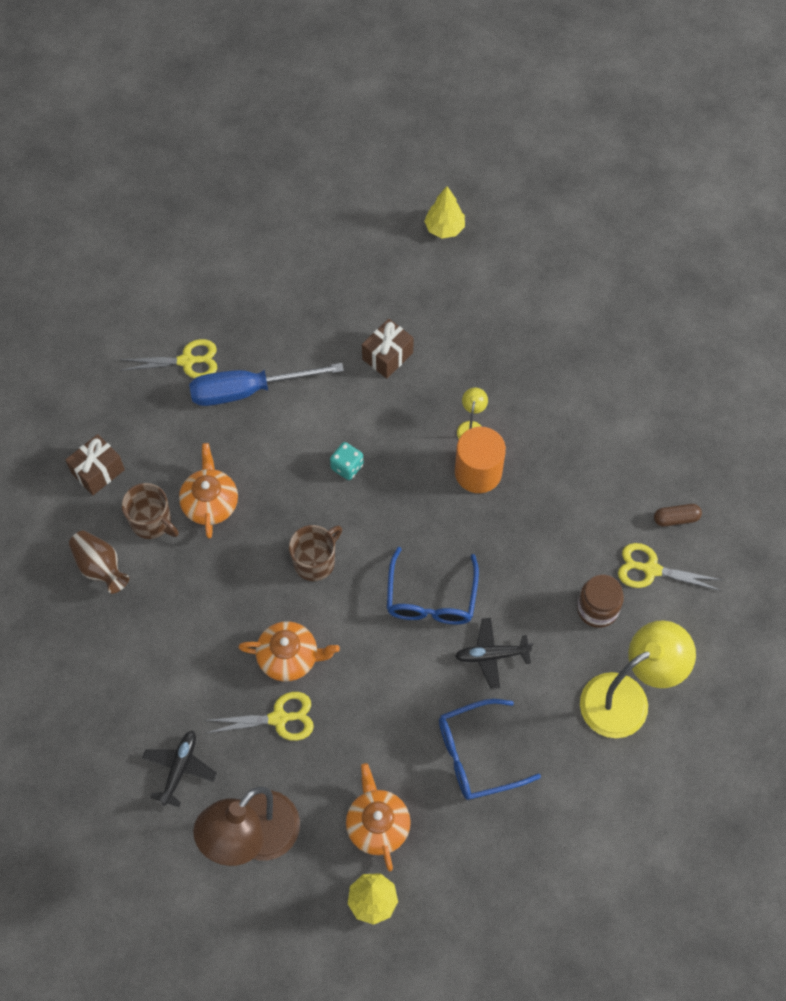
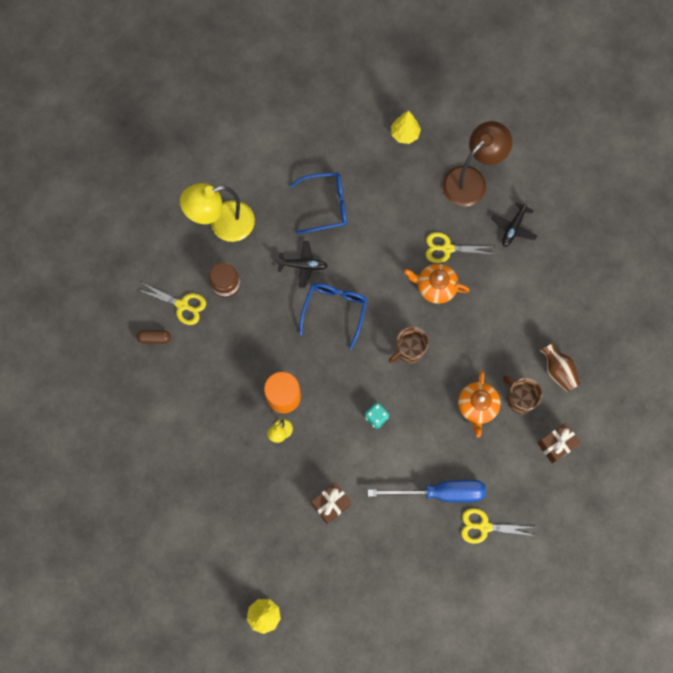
camera: 170 degrees left, 10 degrees up
orange teapot [346,763,411,871] -> none

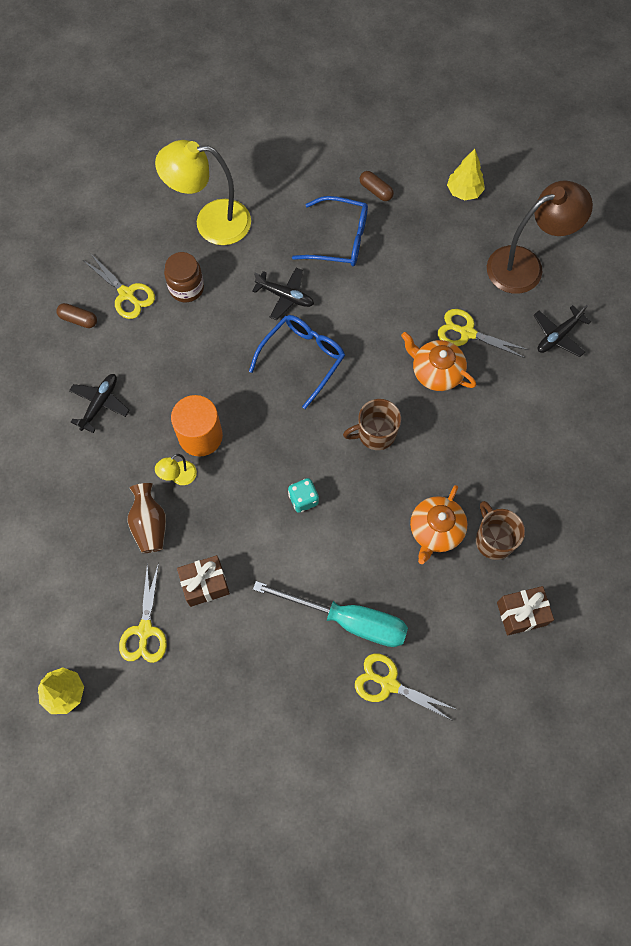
camera: 20 degrees right, 5 degrees down
blue screwdriver [368,480,486,502] -> turquoise screwdriver [253,581,408,647]
brown vase [540,342,580,392] -> brown vase moved to [128,483,166,553]
none -> black plane [69,374,130,433]
none -> yellow scissors [119,563,167,663]
none -> brown capsule [360,171,394,201]

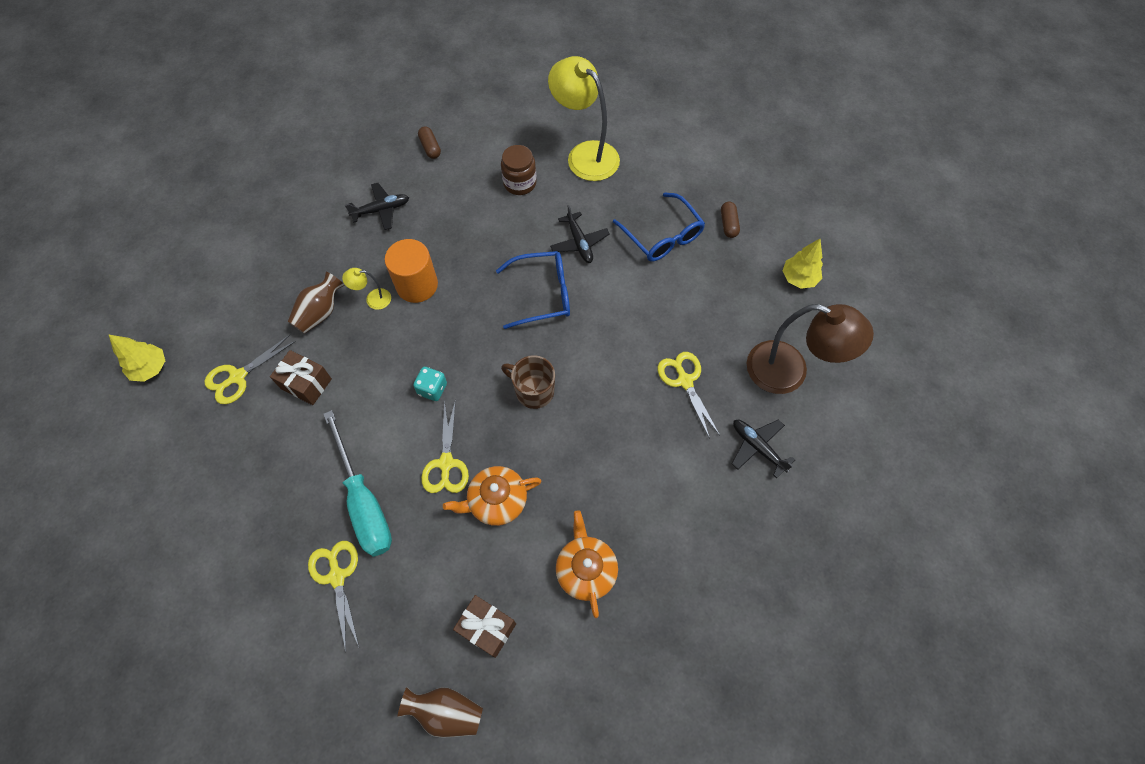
camera: 45 degrees right, 5 degrees down
yellow scissors [83,253,155,319] -> yellow scissors moved to [421,399,469,493]
orange teapot [401,332,476,391] -> orange teapot moved to [556,510,618,618]
brown mug [476,501,525,560] -> none
black plane [534,305,591,357] -> black plane turned 45 degrees clockwise [732,419,795,478]
none -> brown vase [397,687,483,738]

